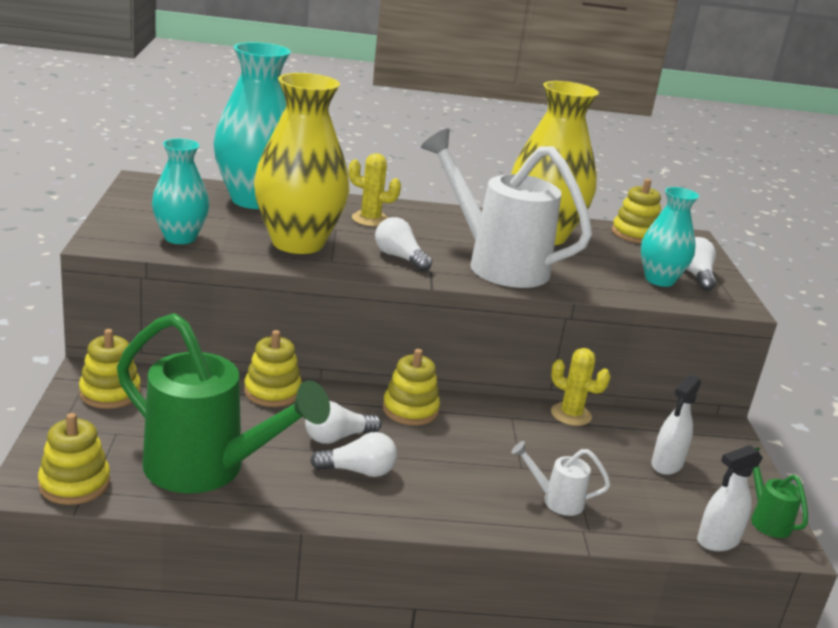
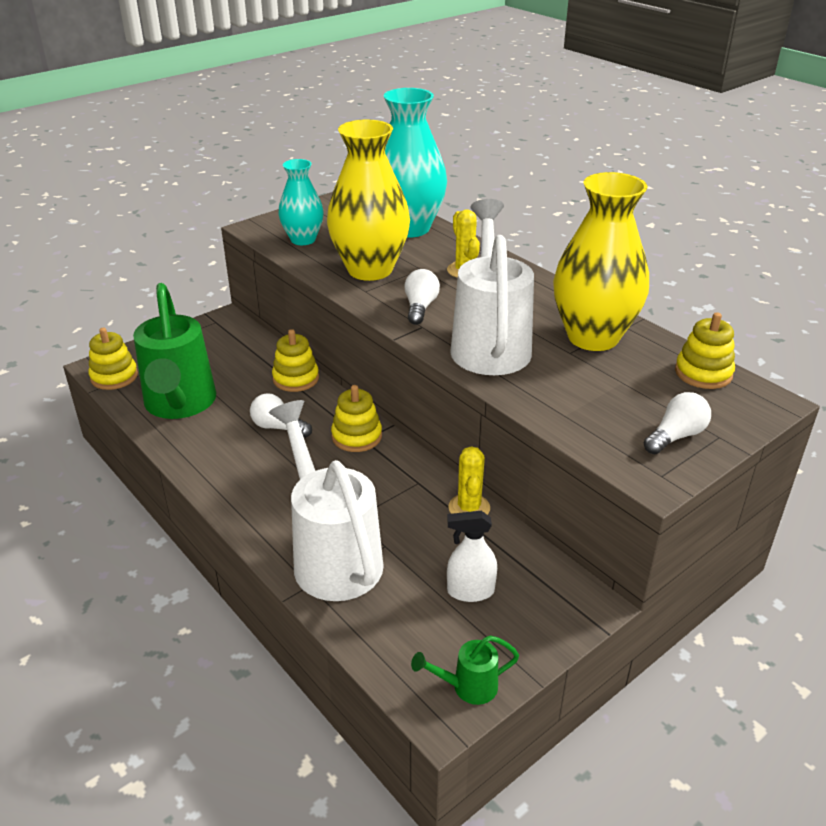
camera: 55 degrees right, 10 degrees up
yellow stacking toy [79,329,141,409] -> none
white light bulb [310,432,397,477] -> none
white watering can [511,441,610,516] -> white watering can [269,400,384,601], size x2.34
turquoise vase [641,187,699,287] -> none
white spray bottle [697,445,763,551] -> none
green watering can [751,448,808,538] -> green watering can turned 135 degrees counterclockwise [411,635,519,705]

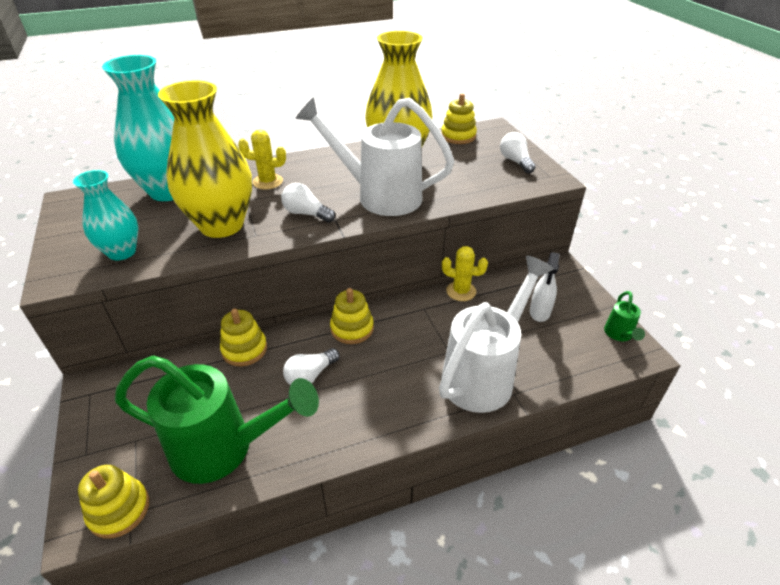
camera: 70 degrees left, 5 degrees up
white watering can [269,400,384,601] -> white watering can turned 135 degrees clockwise [439,255,554,413]

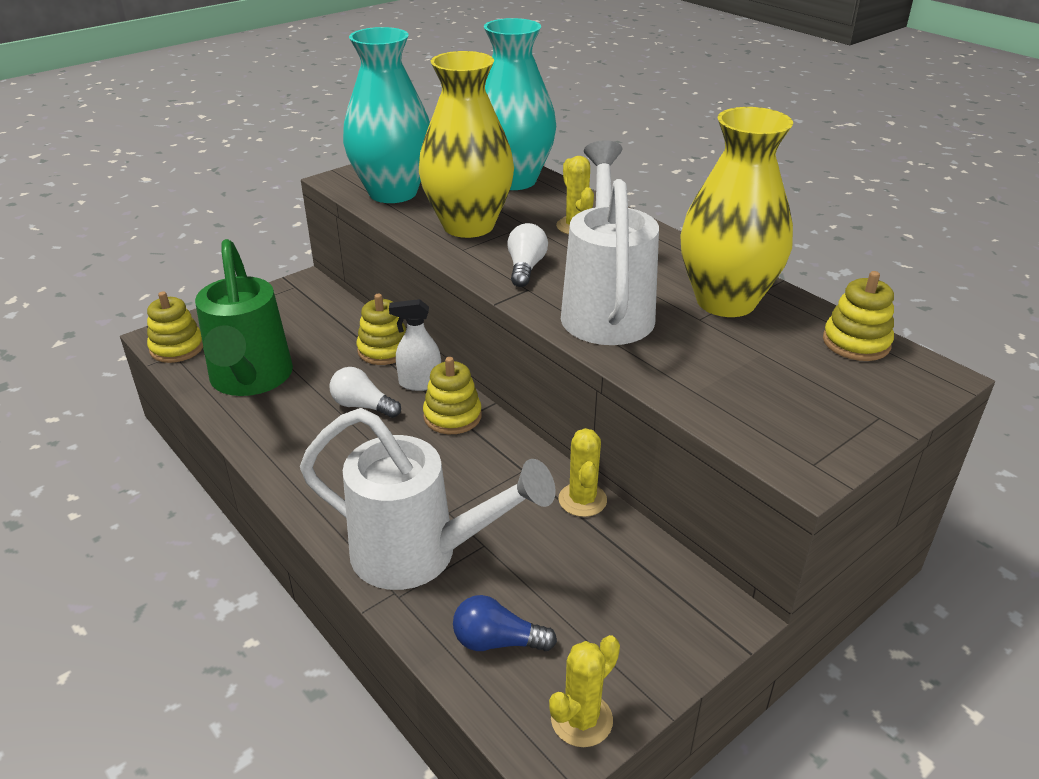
camera: 70 degrees right, 5 degrees down
turquoise vase [73,170,138,260] -> turquoise vase [343,27,430,203], size x1.72
white light bulb [500,132,536,173] -> none
white spray bottle [530,252,560,322] -> white spray bottle moved to [389,299,441,391]
green watering can [604,291,645,341] -> yellow cactus [549,635,620,747]
none -> blue light bulb [453,595,557,651]

